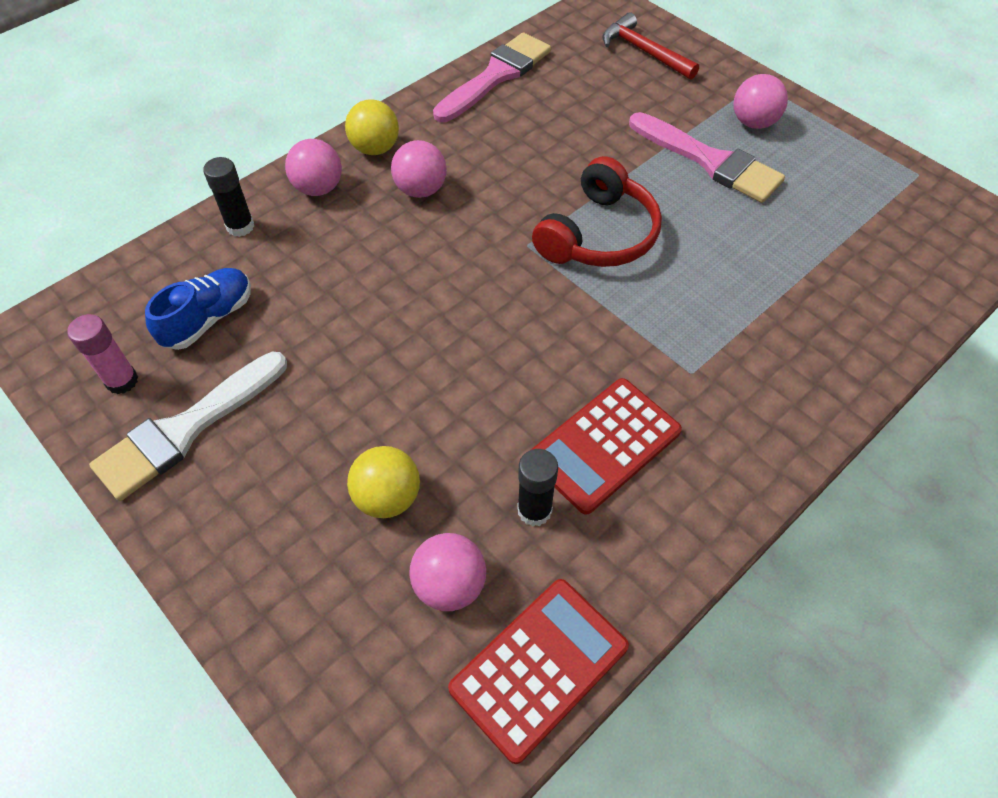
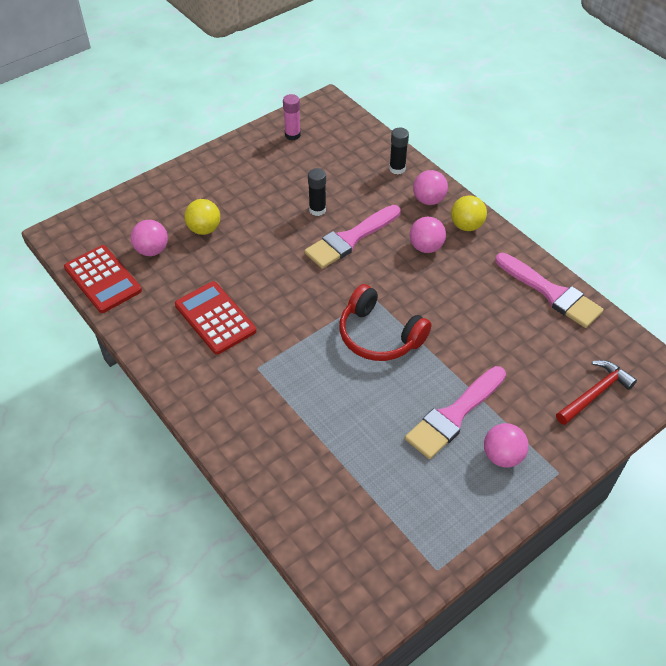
camera: 95 degrees right, 5 degrees down
white brush [89,352,287,501] -> none
blue shoe [145,268,251,350] -> none
black glue stick [517,449,558,526] -> black glue stick moved to [308,168,326,216]
none -> pink brush [304,205,401,269]

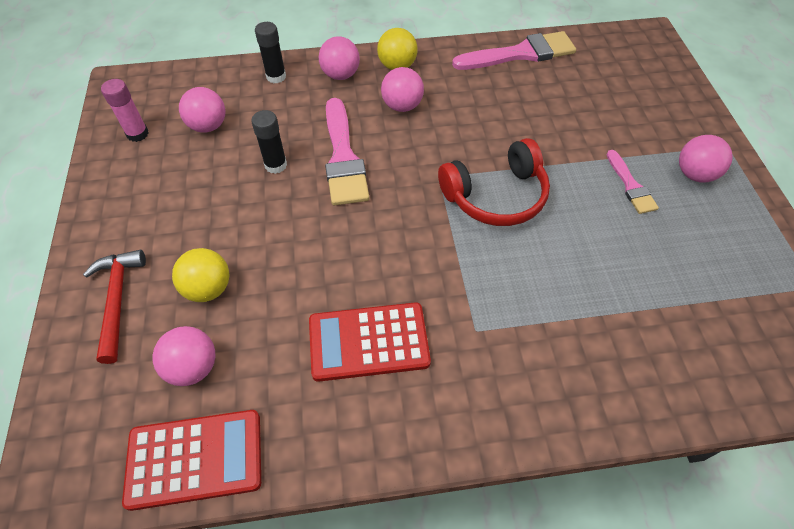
camera: 60 degrees left, 5 degrees up
pink brush [405,366,506,459] -> pink brush [606,150,659,214], size x0.56
red hammer [556,360,637,425] -> red hammer moved to [83,250,146,364]
none -> pink ball [179,87,226,133]

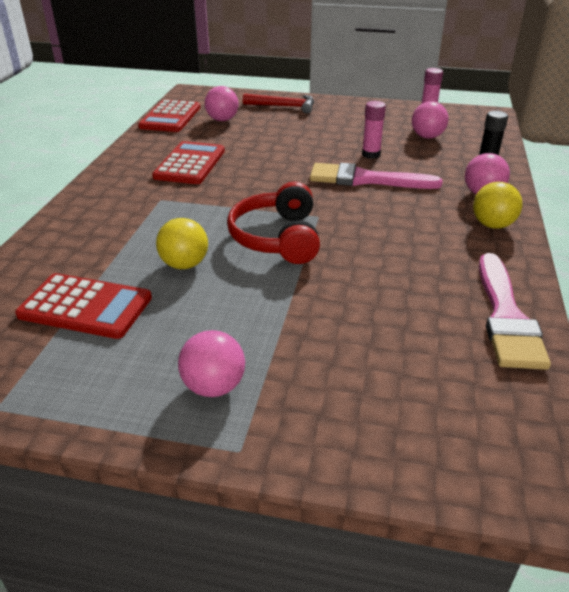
camera: 110 degrees right, 20 degrees down
yellow ball [172,248,229,302] -> yellow ball moved to [156,218,208,269]
black glue stick [251,110,287,174] -> pink glue stick [362,101,386,159]
pink ball [381,67,424,112] -> none
pink brush [606,150,659,214] -> none
none -> red calculator [15,273,152,339]

